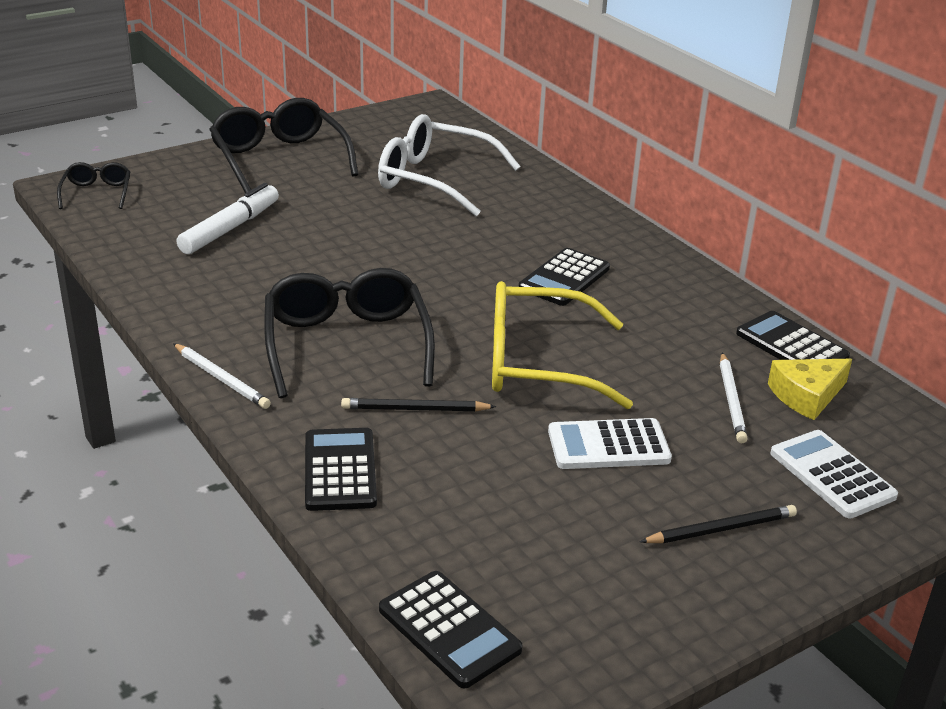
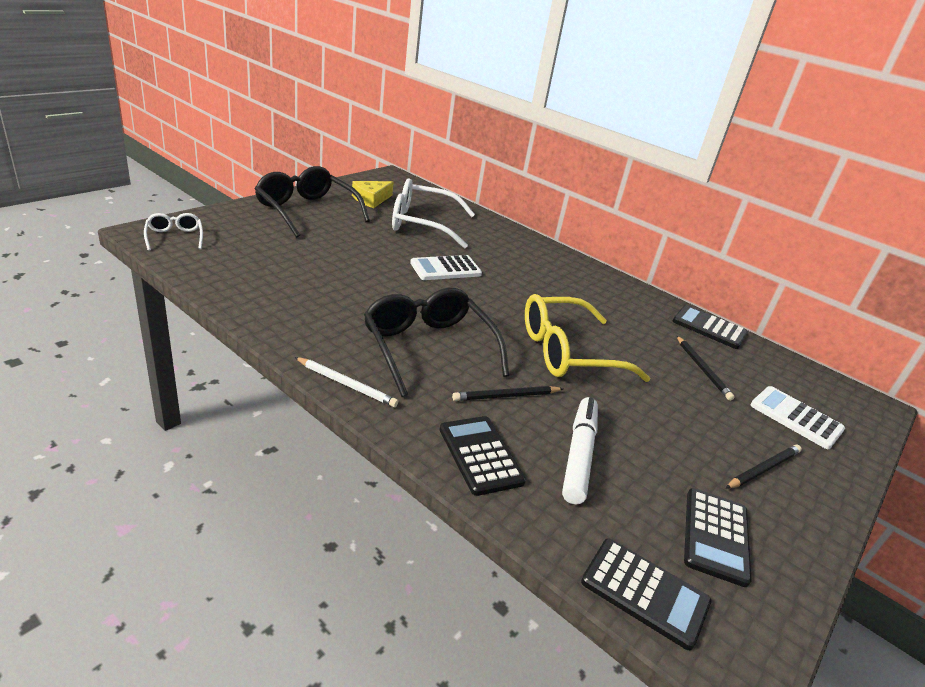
camera: 20 degrees left, 0 degrees up
black glasses [57,162,130,209] -> white glasses [144,213,203,251]
white marker [176,183,279,254] -> white marker moved to [562,397,598,504]
black calculator [519,248,610,306] -> black calculator moved to [684,488,752,587]
white calculator [548,418,672,469] -> white calculator moved to [410,255,482,280]
white pencil [720,352,748,443] -> black pencil [677,336,735,401]
yellow cheese [768,359,852,420] -> yellow cheese moved to [352,181,394,208]

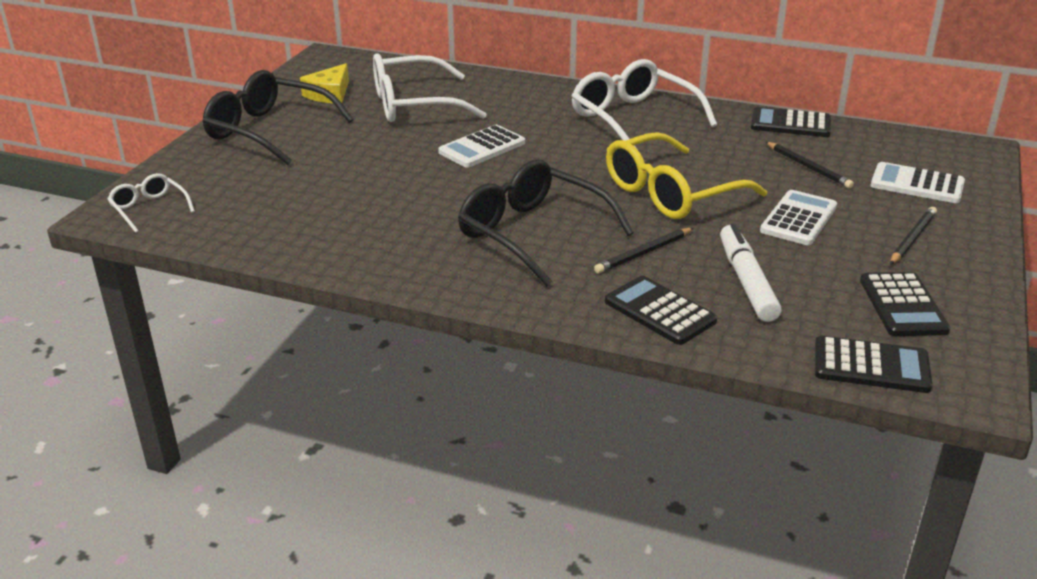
camera: 15 degrees left, 0 degrees up
white pencil [295,357,398,407] -> none
none -> white glasses [572,59,717,150]
none -> white calculator [760,190,837,245]

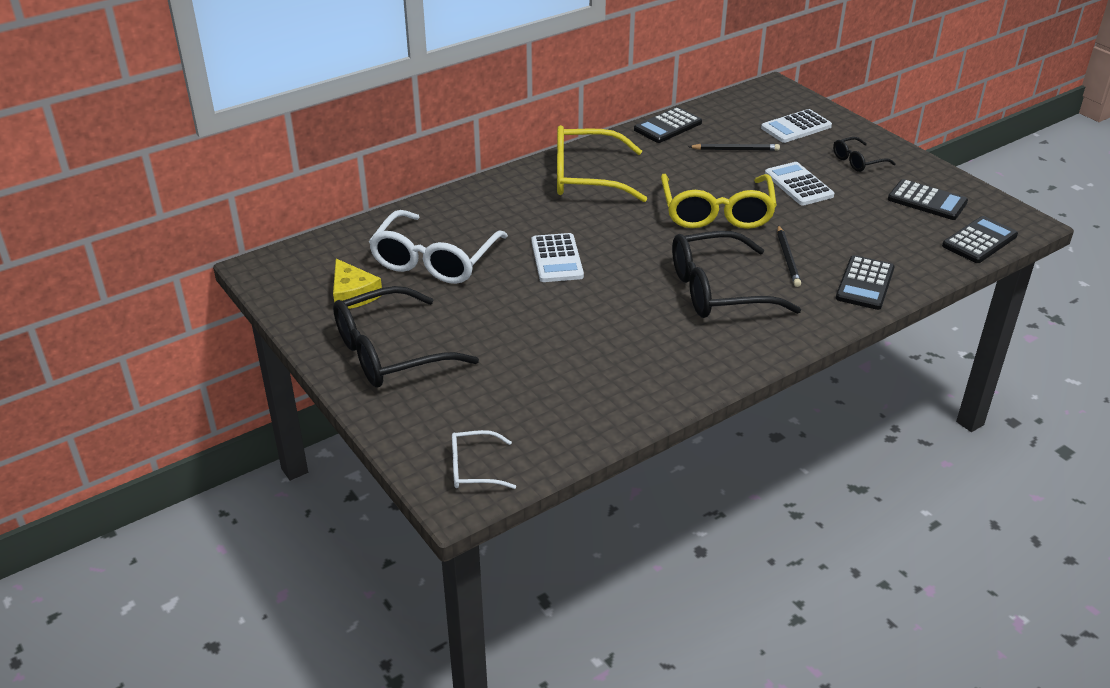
camera: 55 degrees left, 5 degrees up
white glasses [572,59,717,150] -> yellow glasses [557,125,647,202]
black calculator [605,276,717,345] -> black calculator turned 60 degrees counterclockwise [836,255,895,310]
white marker [720,224,782,322] -> none
black pencil [890,207,937,265] -> black glasses [833,137,896,172]

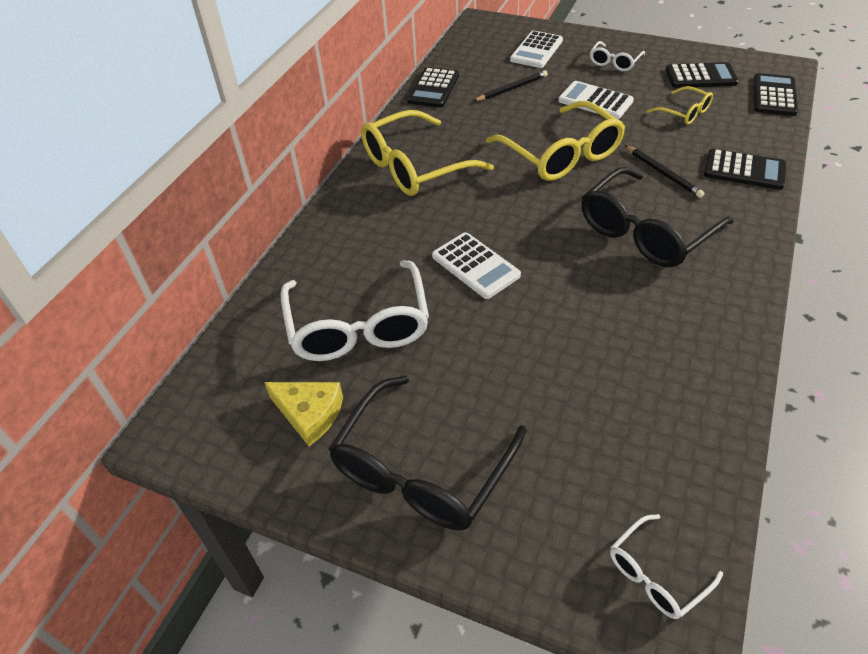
camera: 30 degrees left, 10 degrees up
black glasses [833,137,896,172] -> white glasses [590,41,645,71]
black calculator [836,255,895,310] -> black calculator turned 60 degrees counterclockwise [704,149,786,190]
none -> yellow glasses [647,86,713,125]

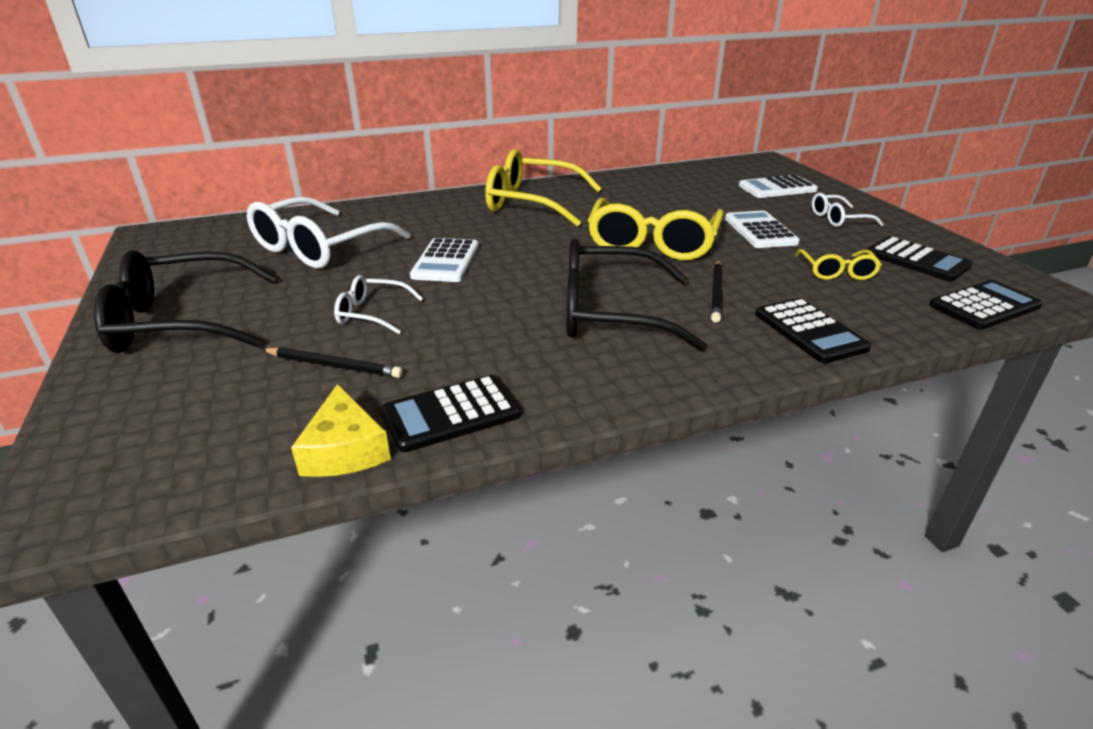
camera: 45 degrees right, 15 degrees down
yellow cheese [264,382,343,446] -> yellow cheese moved to [291,384,391,477]
black calculator [407,67,459,108] -> black calculator moved to [382,375,521,452]
black pencil [474,70,548,101] -> black pencil moved to [262,347,403,378]
white glasses [610,514,723,619] -> white glasses moved to [334,275,423,334]

